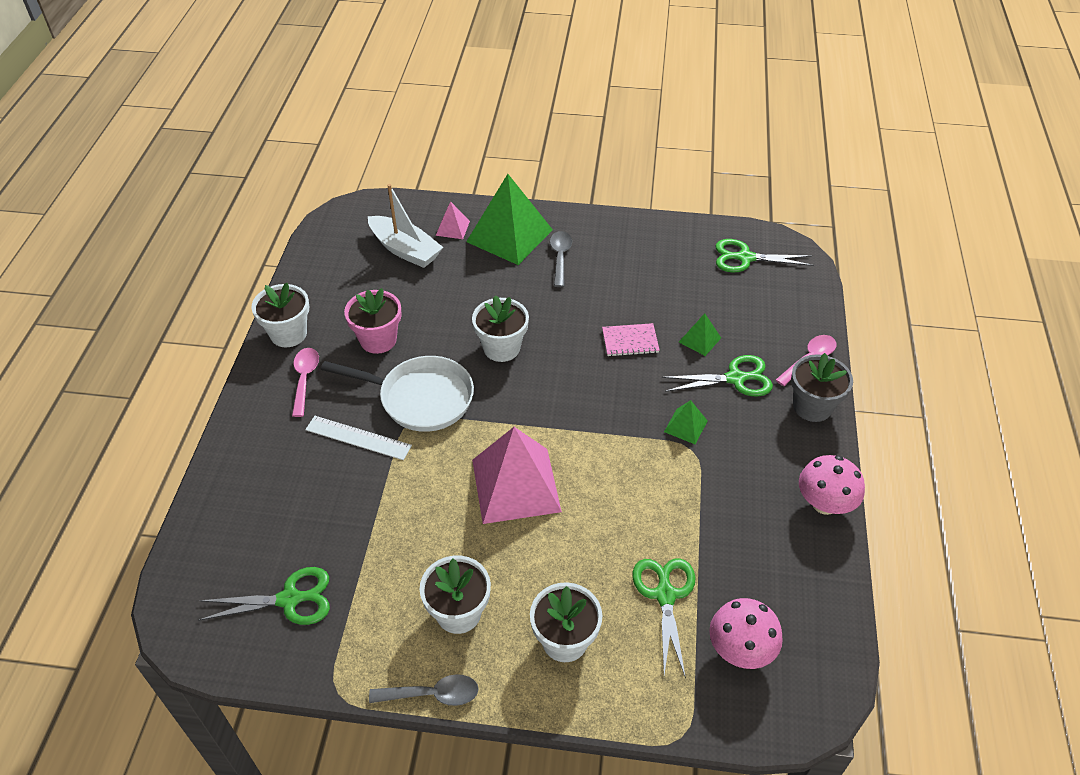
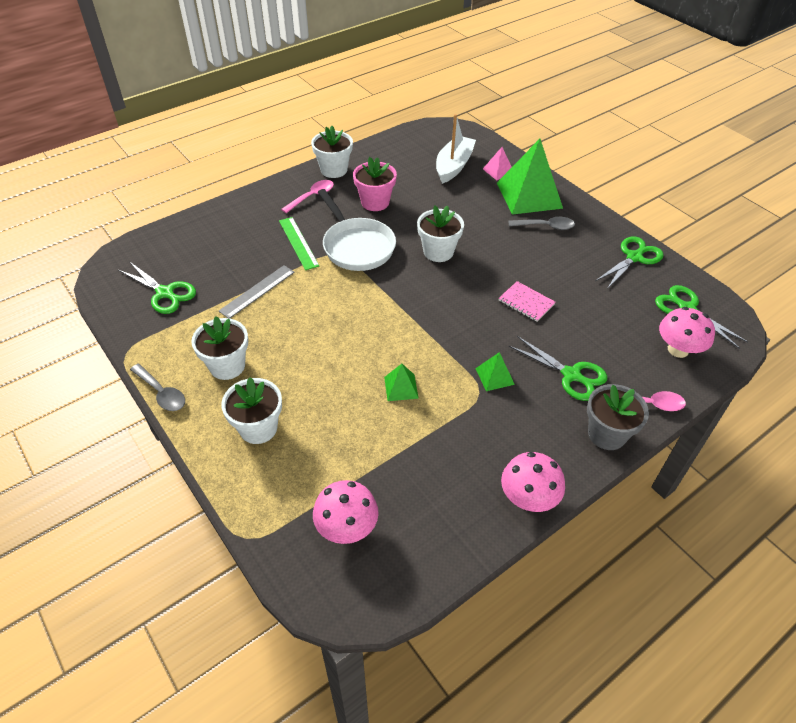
camera: 45 degrees right, 0 degrees up
white ruler [305,416,412,460] -> green ruler [279,217,319,270]
white boat [368,184,443,268] -> white boat turned 150 degrees counterclockwise [436,114,476,184]
pink pyramid [472,427,562,524] -> none
grey spoon [550,231,572,287] -> grey spoon turned 45 degrees clockwise [509,217,575,230]
green scissors [632,558,696,678] -> green scissors moved to [595,236,664,289]
green pyramid [679,313,721,356] -> green pyramid moved to [384,364,419,401]
none -> grey ruler [219,265,295,319]
none -> pink mushroom [659,307,715,358]

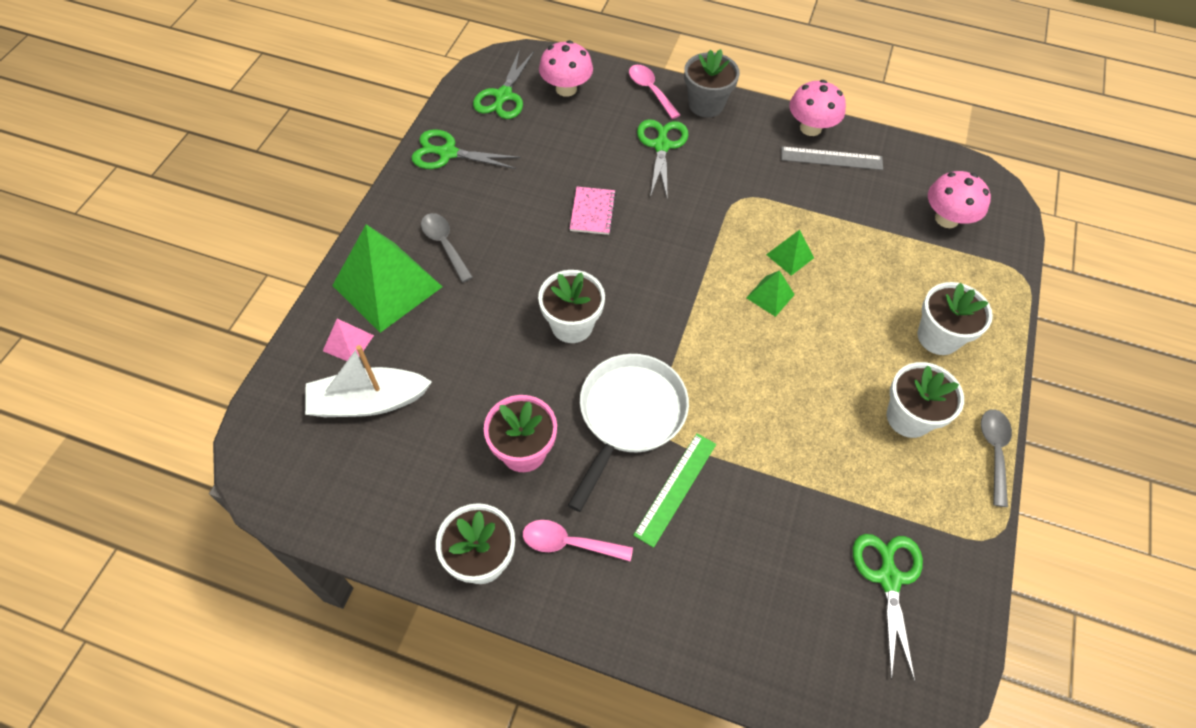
camera: 125 degrees left, 10 degrees up
grey ruler [219,265,295,319] -> grey ruler moved to [781,147,883,170]
green pyramid [475,352,515,391] -> green pyramid moved to [746,270,795,317]

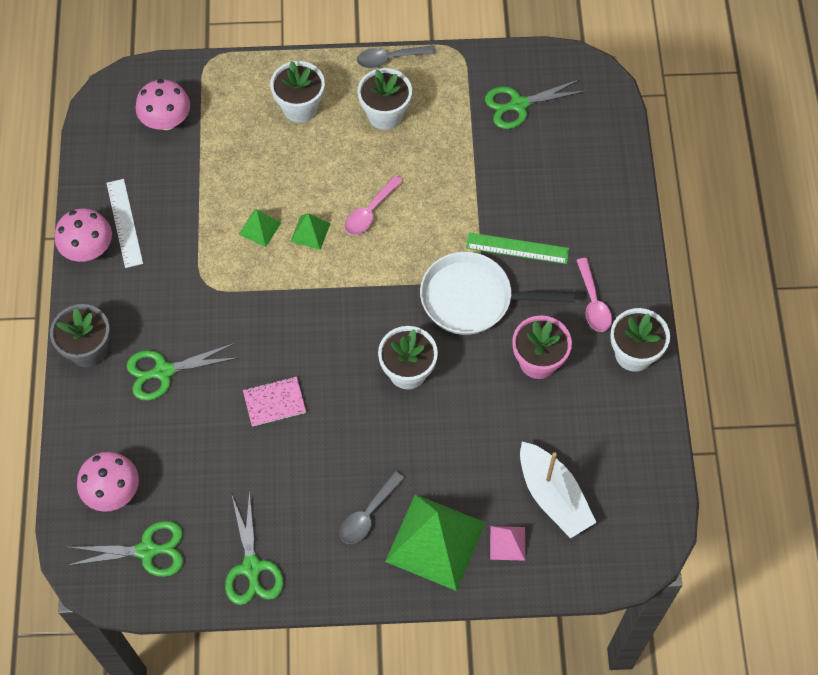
camera: 110 degrees left, 5 degrees up
pink spoon [629,65,680,119] -> pink spoon moved to [344,175,403,235]
grey ruler [781,147,883,170] -> white ruler [107,179,143,268]

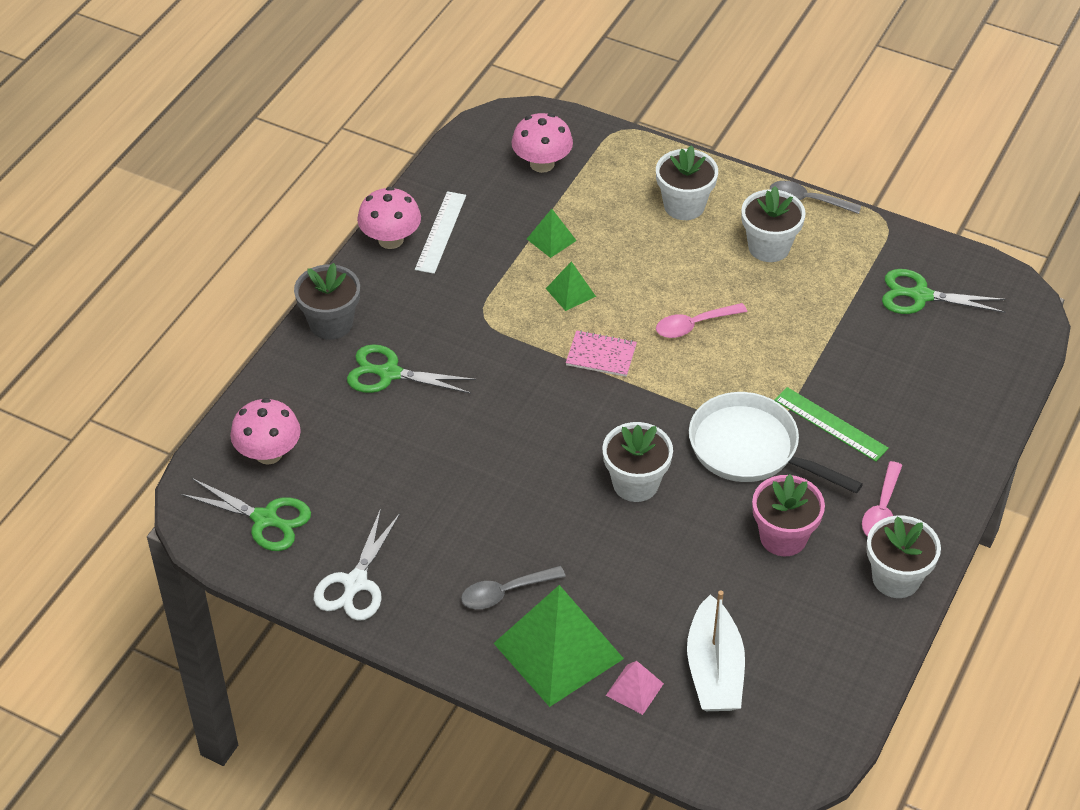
camera: 30 degrees right, 15 degrees down
green scissors [225,490,284,605] -> white scissors [314,508,400,621]
pink notebook [243,377,306,427] -> pink notebook moved to [566,330,637,377]
green pyramid [290,213,330,250] -> green pyramid moved to [527,209,577,258]

